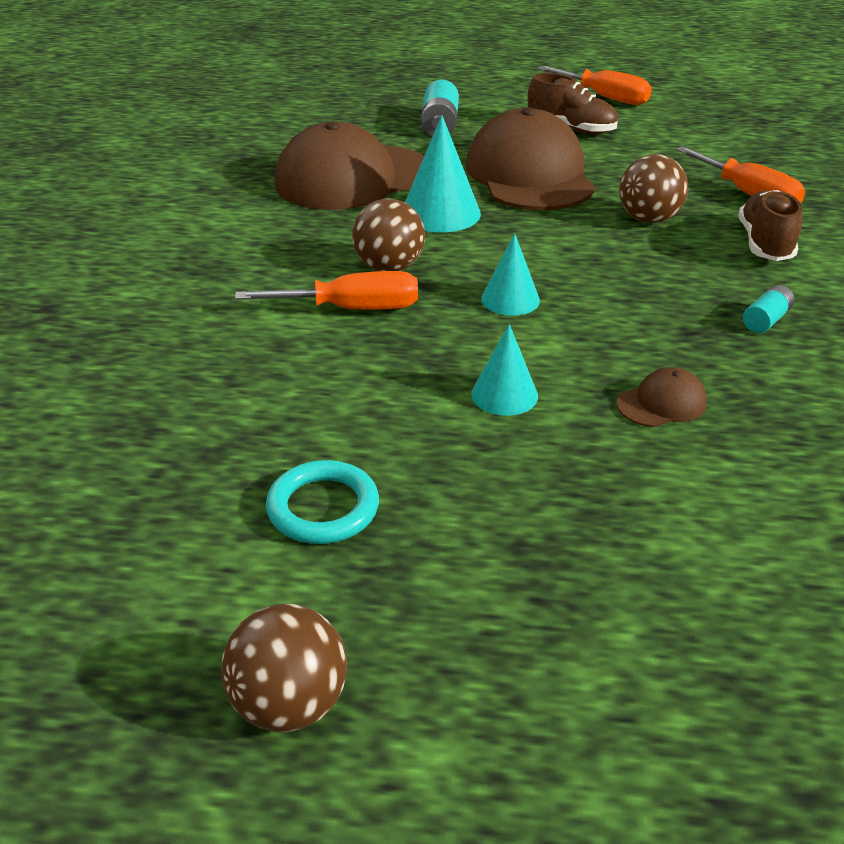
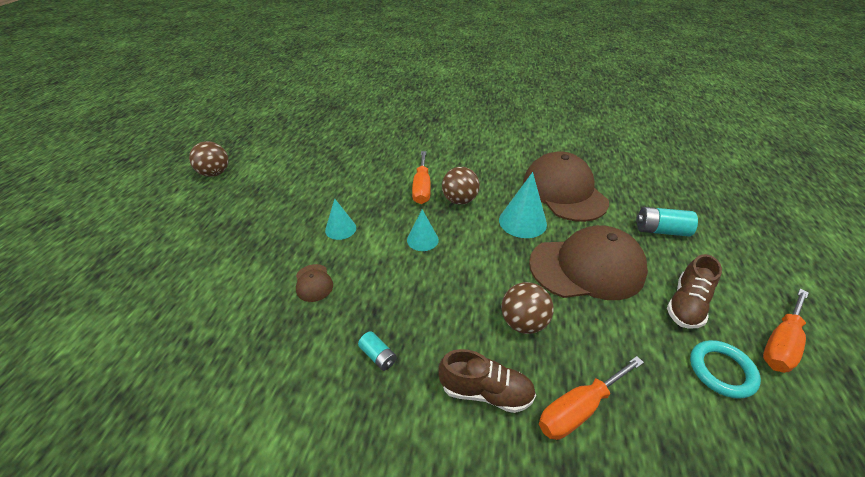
camera: 95 degrees right, 5 degrees up
turquoise ring [266,460,379,544] -> turquoise ring moved to [690,340,761,399]

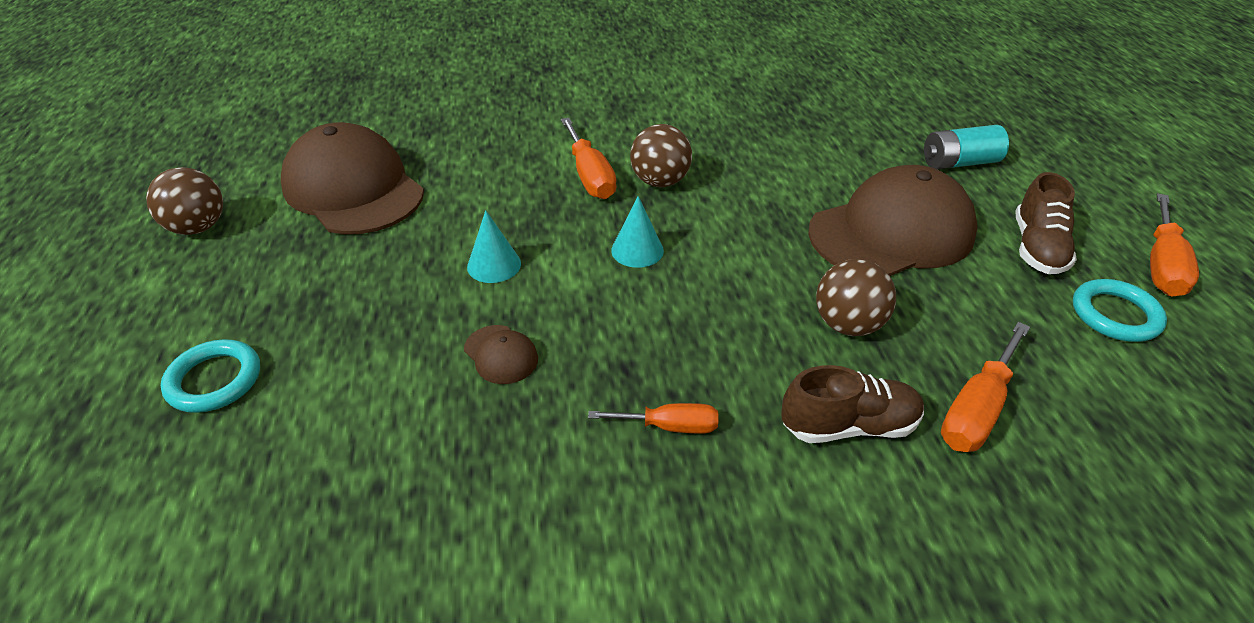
camera: 20 degrees left, 0 degrees up
turquoise battery [358,331,397,371] -> orange screwdriver [588,403,718,434]
turquoise cone [499,172,547,238] -> none
brown cap [523,151,609,222] -> brown cap moved to [281,122,424,234]
none -> turquoise ring [161,339,260,413]

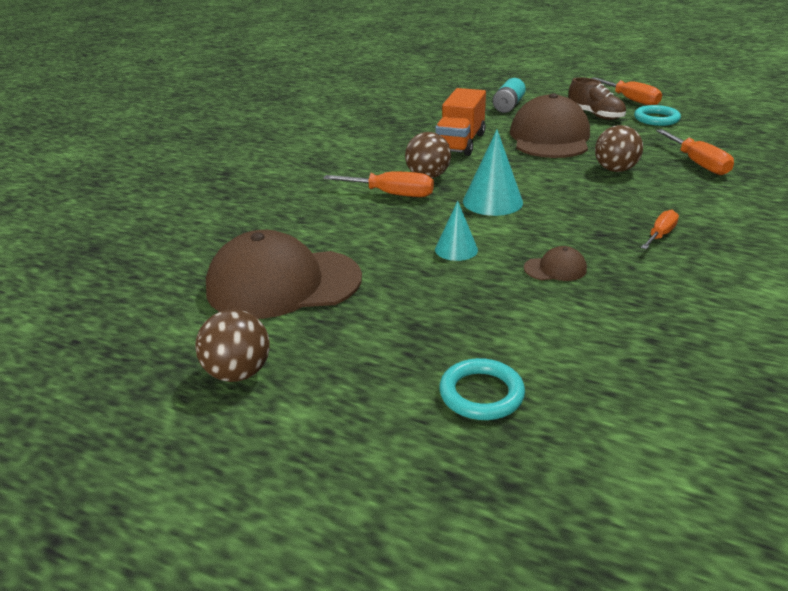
camera: 55 degrees left, 10 degrees down
turquoise cone [611,196,664,268] -> turquoise cone [463,130,523,216], size x1.57
brown shoe [781,365,924,443] -> none
none -> orange truck [435,88,486,156]

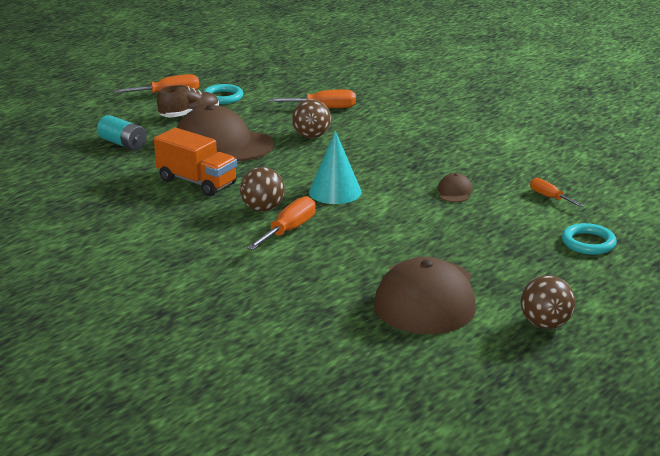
camera: 75 degrees left, 5 degrees down
turquoise cone [435,201,478,261] -> none
orange screwdriver [641,210,679,249] -> orange screwdriver moved to [530,178,584,207]

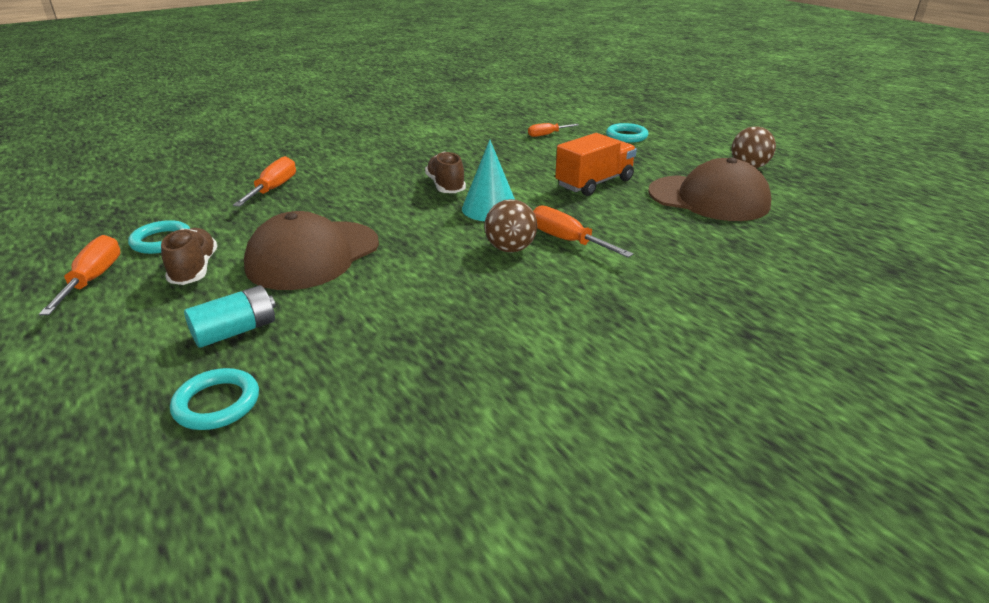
camera: 75 degrees left, 5 degrees up
orange truck [154,128,237,196] -> orange truck moved to [555,133,637,196]
brown ball [292,99,331,138] -> none
brown cap [438,173,473,202] -> none
none -> turquoise ring [170,368,259,430]
none -> brown shoe [425,152,466,193]

